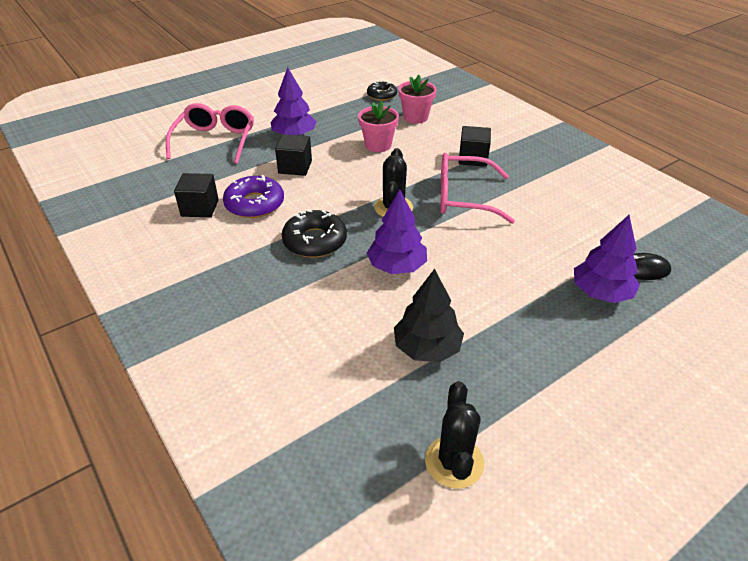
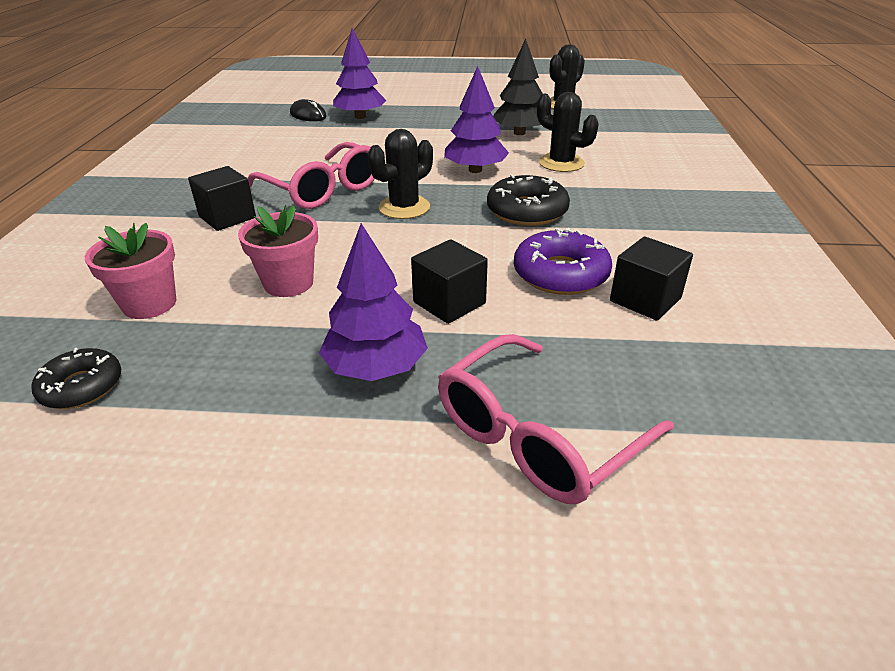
camera: 140 degrees left, 5 degrees down
none -> black cactus [537,92,599,172]

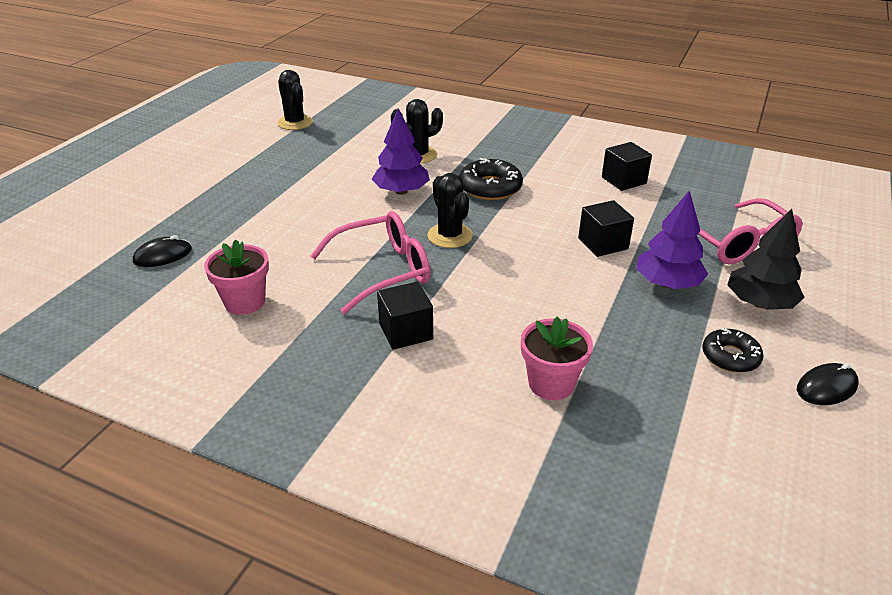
camera: 70 degrees left, 0 degrees up
black donut [31,348,121,409] -> black donut moved to [702,328,763,373]
pink flower pot [238,205,318,297] -> pink flower pot moved to [204,240,269,315]
purple tree [333,28,386,119] -> none
black tree [493,39,543,135] -> black tree moved to [727,209,805,310]
purple donut [514,228,612,295] -> none
none -> black mouse [797,363,859,405]

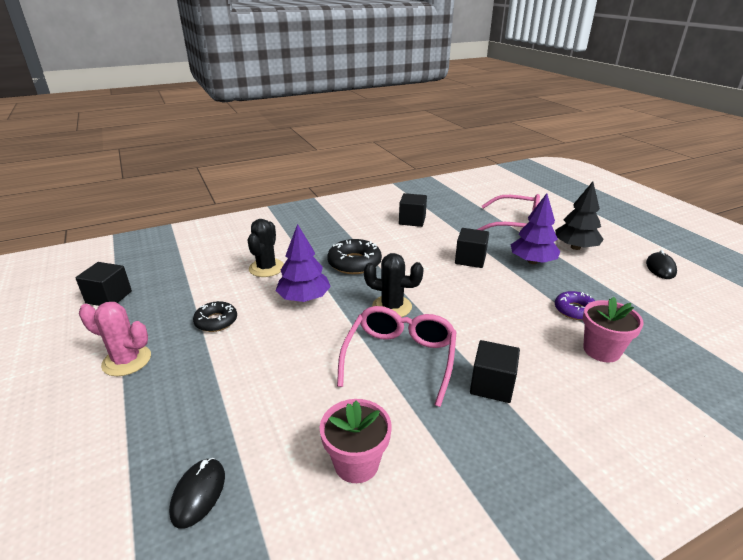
camera: 50 degrees left, 5 degrees down
black cactus [277,70,313,130] -> black cube [75,262,132,306]
black donut [702,328,763,373] -> black donut moved to [193,301,237,332]
none -> pink cactus [79,302,151,376]
none -> purple donut [555,291,595,320]

